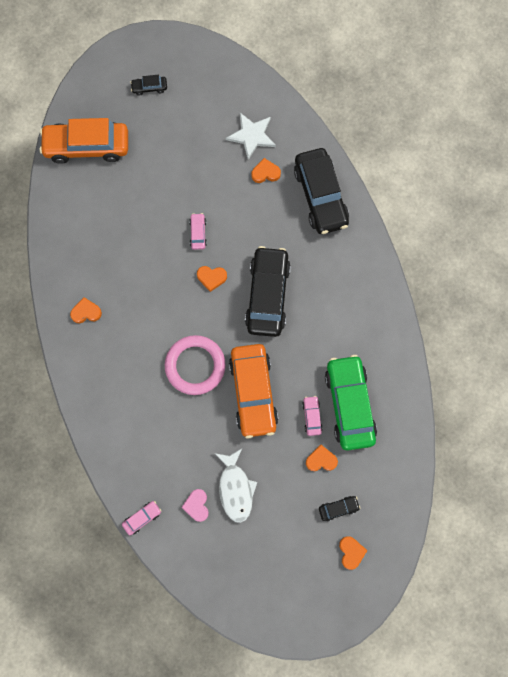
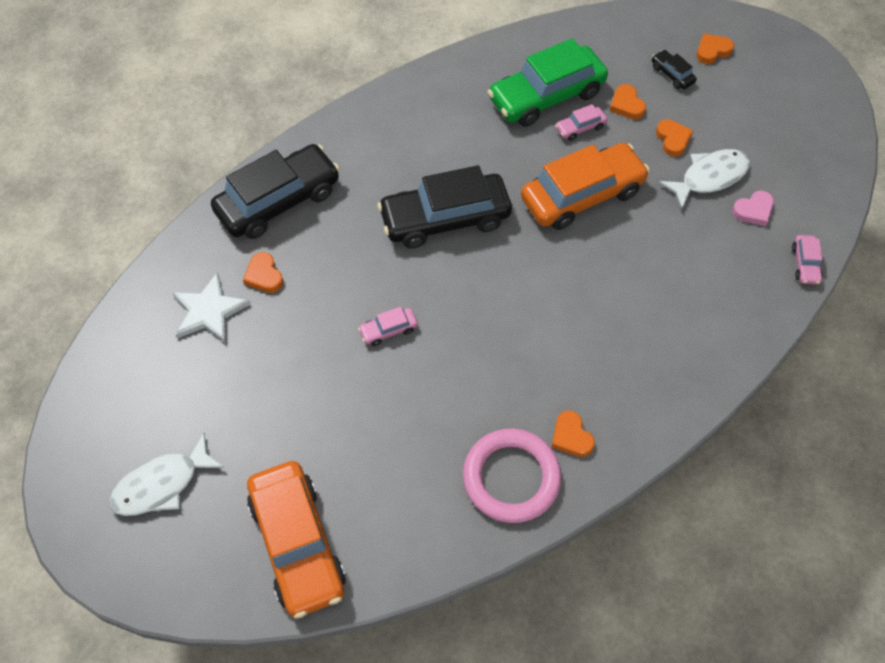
camera: 110 degrees left, 15 degrees down
pink car [122,501,161,535] -> pink car turned 120 degrees counterclockwise [792,235,823,285]
black car [130,75,167,96] -> white fish [109,433,224,516]
pink ring [165,335,226,395] -> pink ring moved to [463,429,561,523]
orange heart [197,266,227,292] -> orange heart moved to [656,119,693,157]

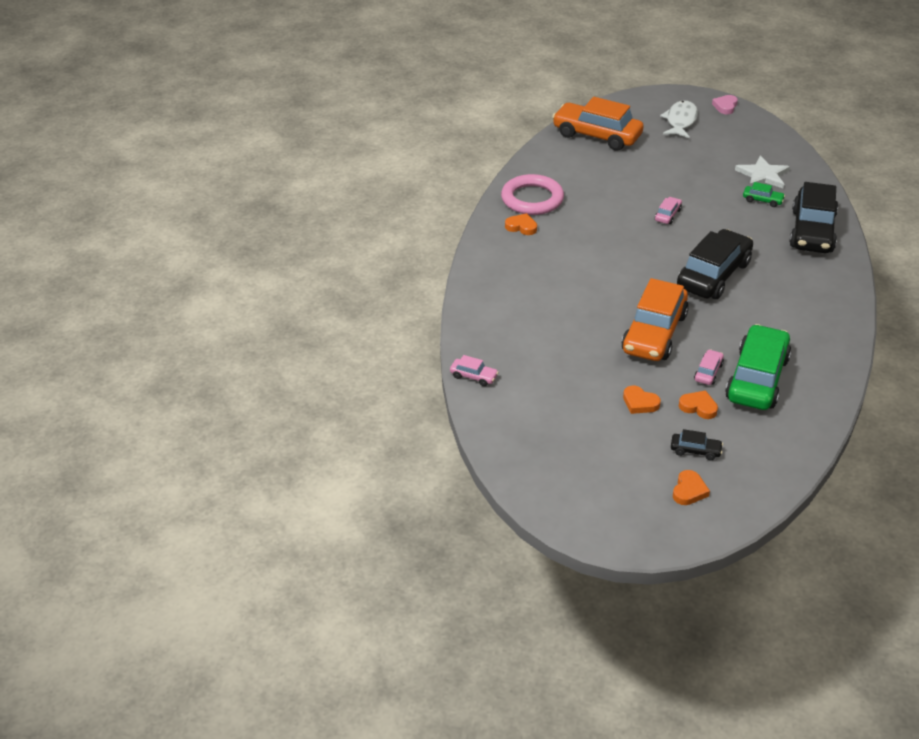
camera: 140 degrees right, 20 degrees down
orange heart [243,252,283,293] -> green car [743,182,785,207]
white fish [659,149,750,209] -> none
pink heart [732,191,774,226] -> pink heart moved to [712,95,738,114]
pink car [792,235,823,285] -> pink car turned 150 degrees clockwise [450,355,499,386]

